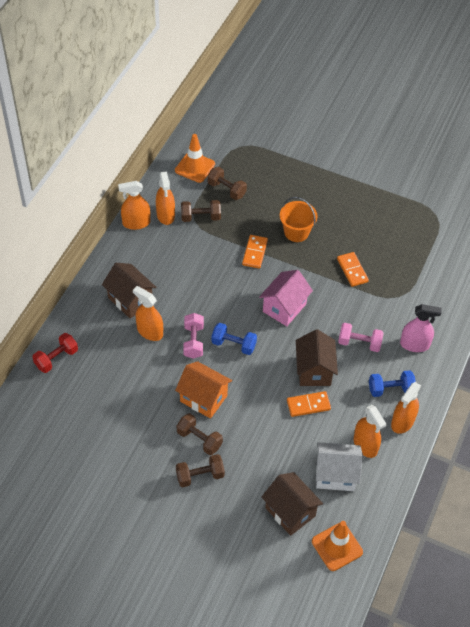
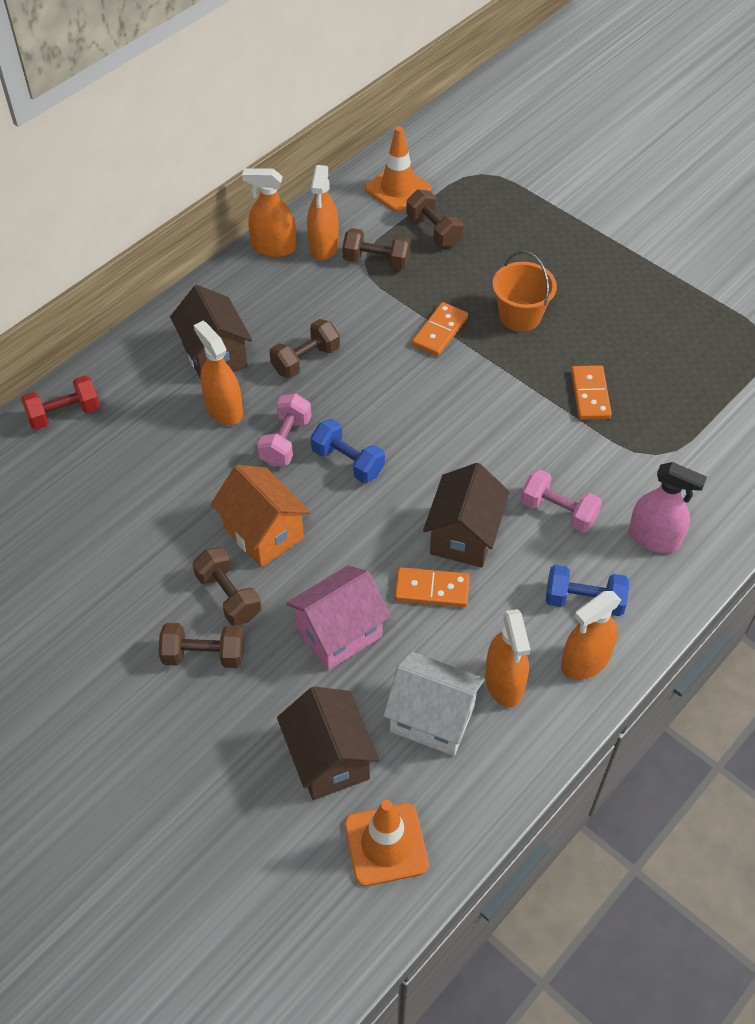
camera: 20 degrees right, 0 degrees up
pink house [259,270,313,326] -> pink house moved to [286,565,391,670]
none -> brown dumbbell [270,319,340,378]

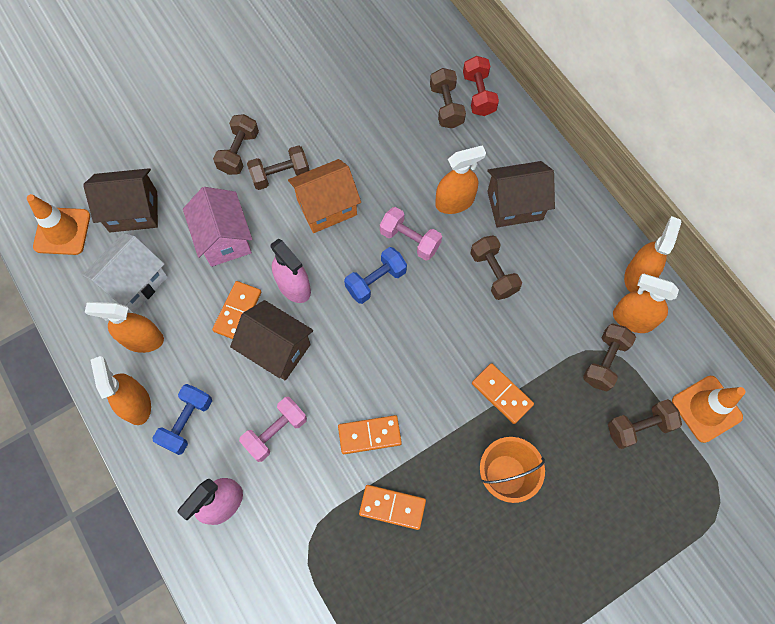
camera: 105 degrees right, 15 degrees up
none -> pink spray bottle [271,238,311,303]
none -> orange domino [338,415,402,454]
none -> brown dumbbell [430,68,466,129]

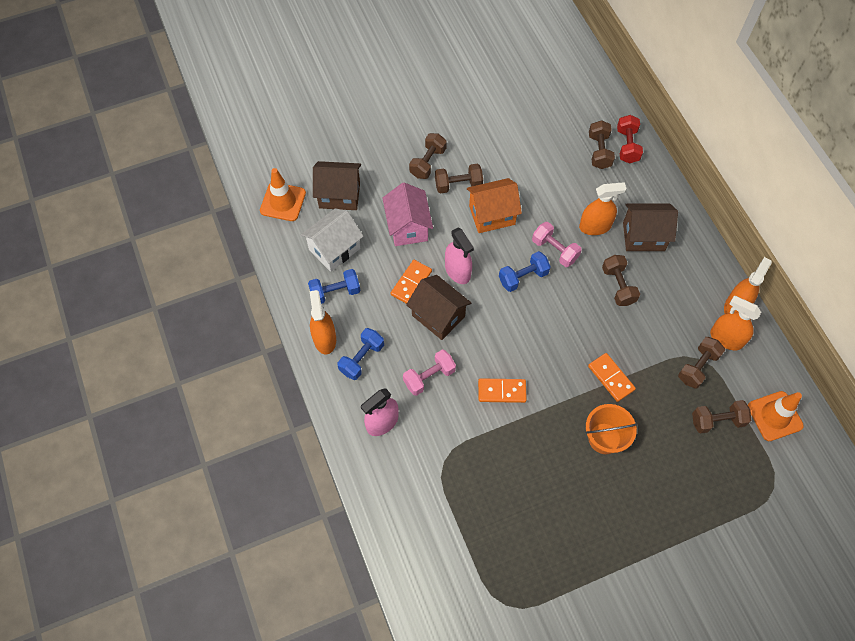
camera: 10 degrees right, 5 degrees down
orange spray bottle [85,302,164,353] -> blue dumbbell [308,269,360,304]
orange domino [359,485,426,530] -> none

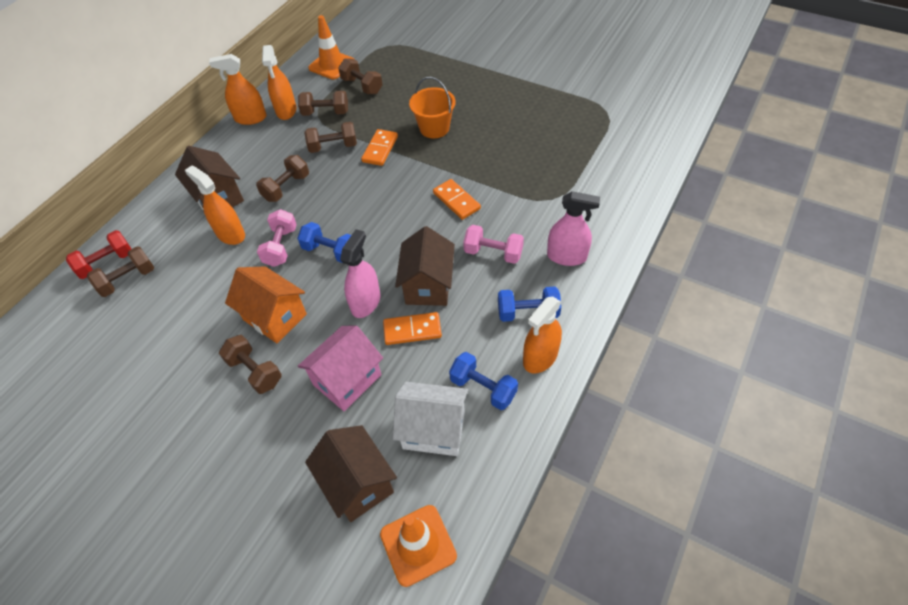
camera: 125 degrees left, 10 degrees down
brown dumbbell [409,133,447,179] -> brown dumbbell moved to [304,122,357,153]

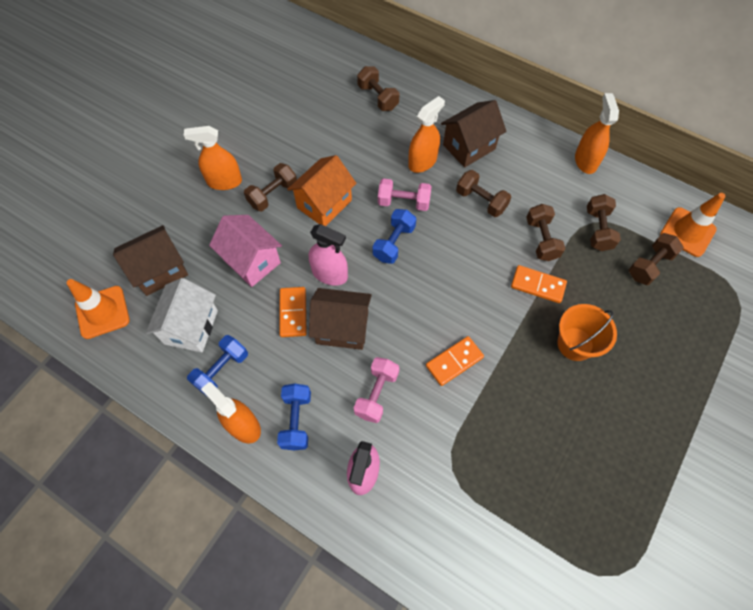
camera: 90 degrees right, 10 degrees up
red dumbbell [66,230,131,279] -> none
orange spray bottle [262,45,296,120] -> orange spray bottle moved to [184,126,242,190]

